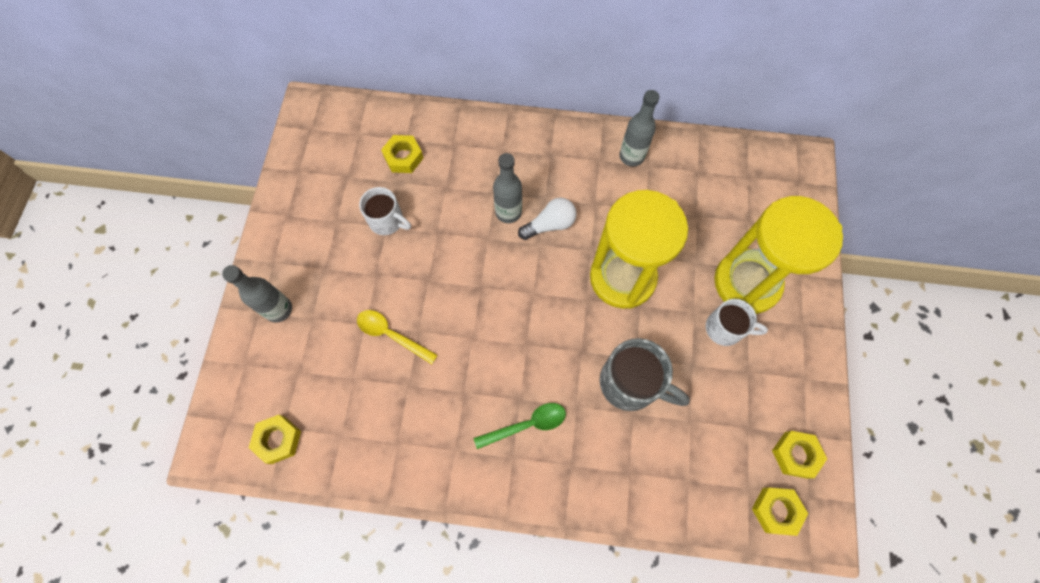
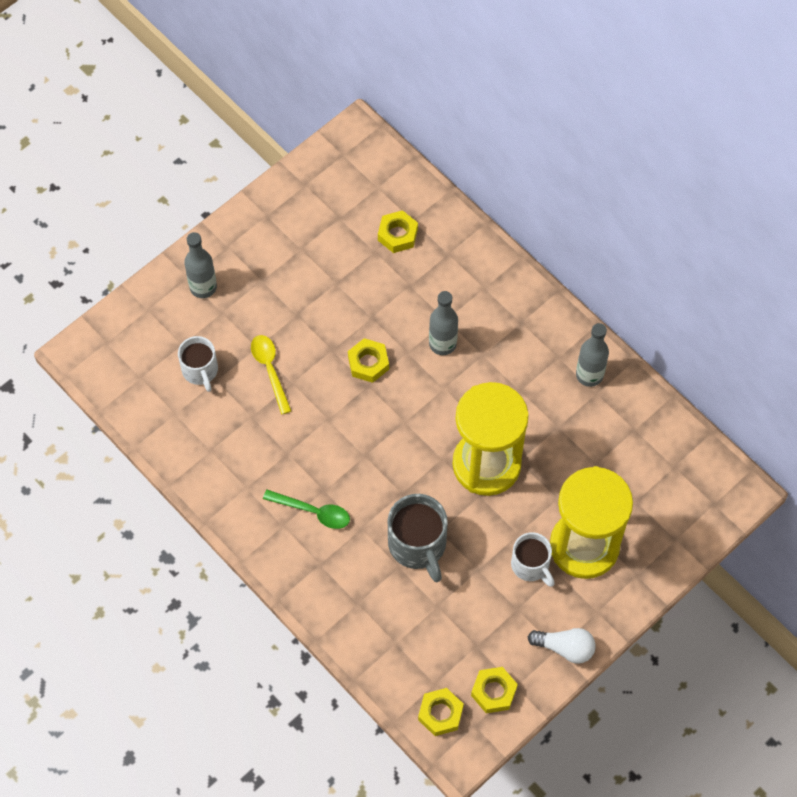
camera: 40 degrees right, 5 degrees down
yellow nut [249,415,301,464] -> yellow nut moved to [348,338,389,383]
white mug [359,187,411,235] -> white mug moved to [178,336,218,392]
white light bulb [518,198,577,240] -> white light bulb moved to [528,628,596,664]

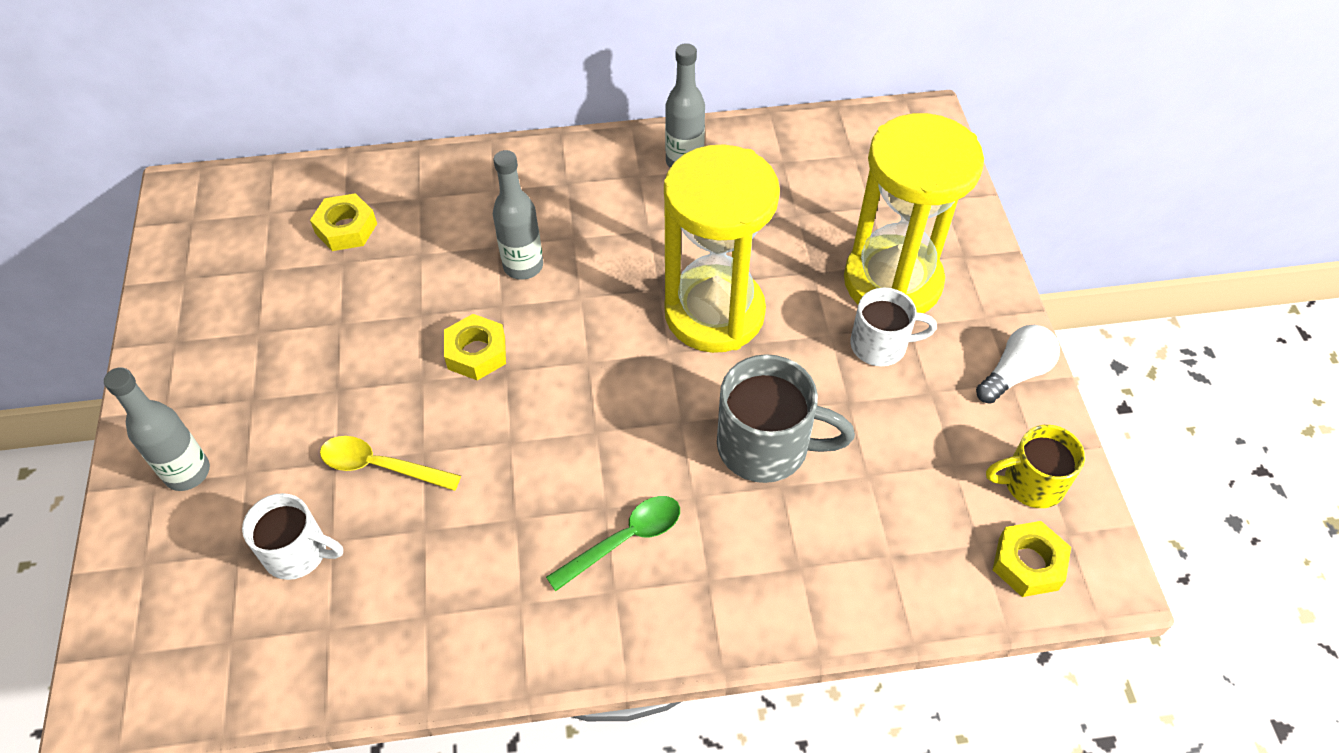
camera: 55 degrees left, 10 degrees down
yellow nut [471,667,518,713] -> yellow mug [986,425,1085,508]

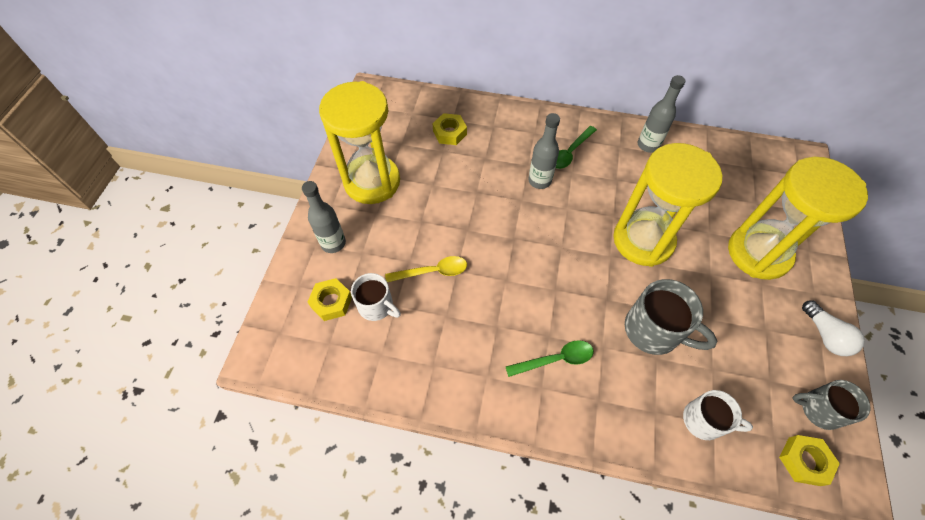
camera: 20 degrees right, 5 degrees up
yellow spoon [320,436,461,491] -> yellow spoon turned 135 degrees clockwise [385,256,467,282]
yellow nut [444,314,506,380] -> yellow nut moved to [308,278,352,321]
white mug [850,288,937,366] -> white mug moved to [683,390,753,440]
white light bulb [976,325,1060,404] -> white light bulb turned 90 degrees clockwise [802,300,865,356]
yellow mug [986,425,1085,508] -> grey mug [793,380,870,430]
none -> yellow hourglass [319,81,400,204]
none -> green spoon [556,126,597,169]

